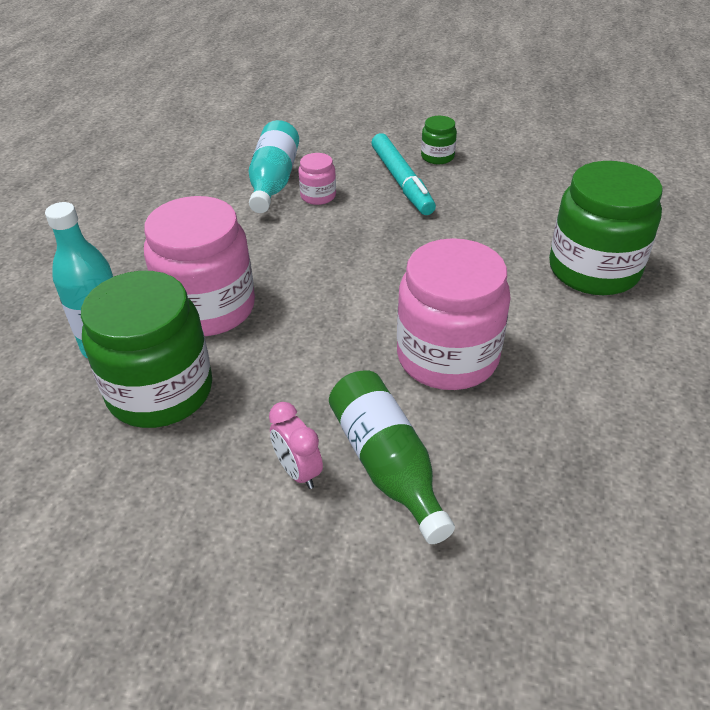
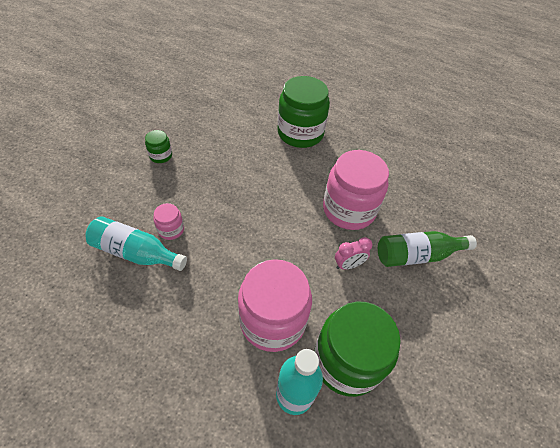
camera: 80 degrees left, 10 degrees up
pink clock [269,402,323,489] -> pink clock moved to [335,237,372,270]
turquoise marker [371,133,436,215] -> none

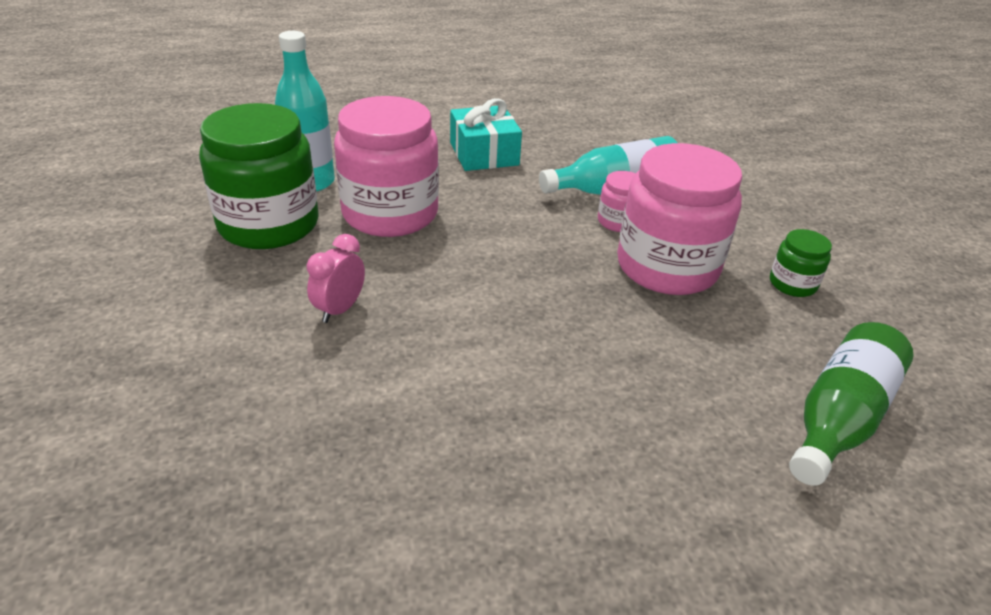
camera: 140 degrees right, 15 degrees down
green jar [278,76,330,148] -> none
pink jar [323,150,389,230] -> pink jar moved to [617,143,742,295]
green bottle [378,231,477,267] -> green bottle moved to [789,322,914,486]
none -> turquoise gift [450,98,522,171]

